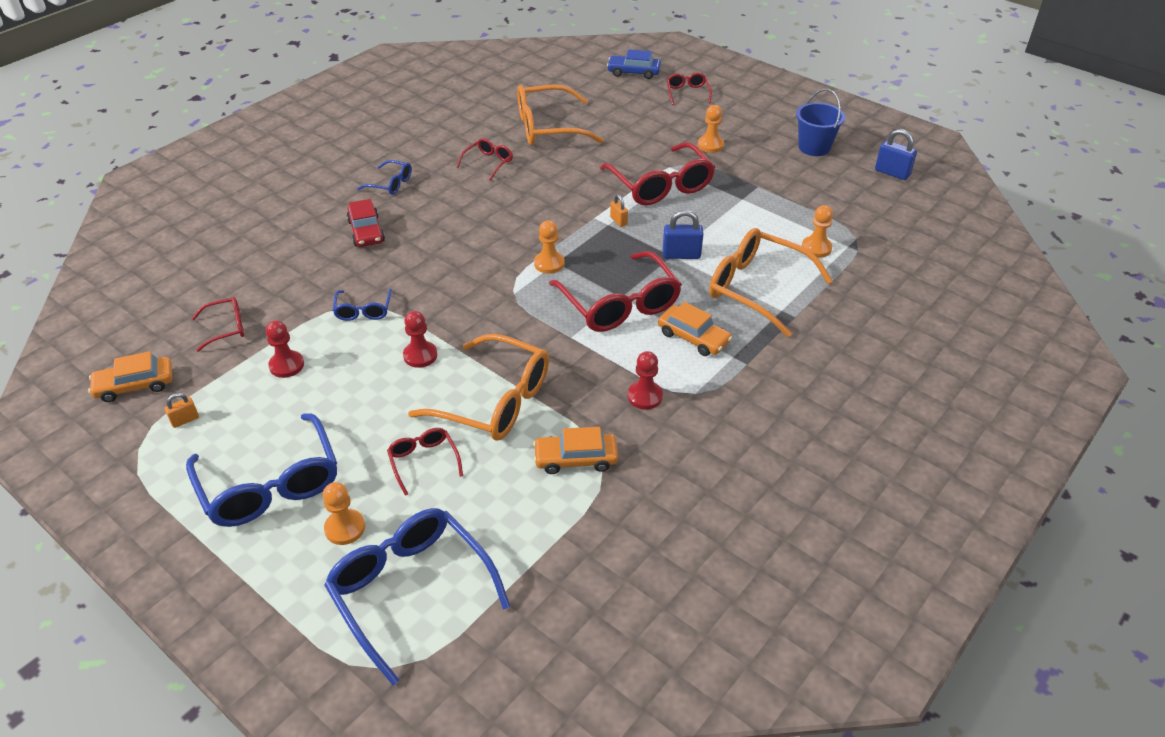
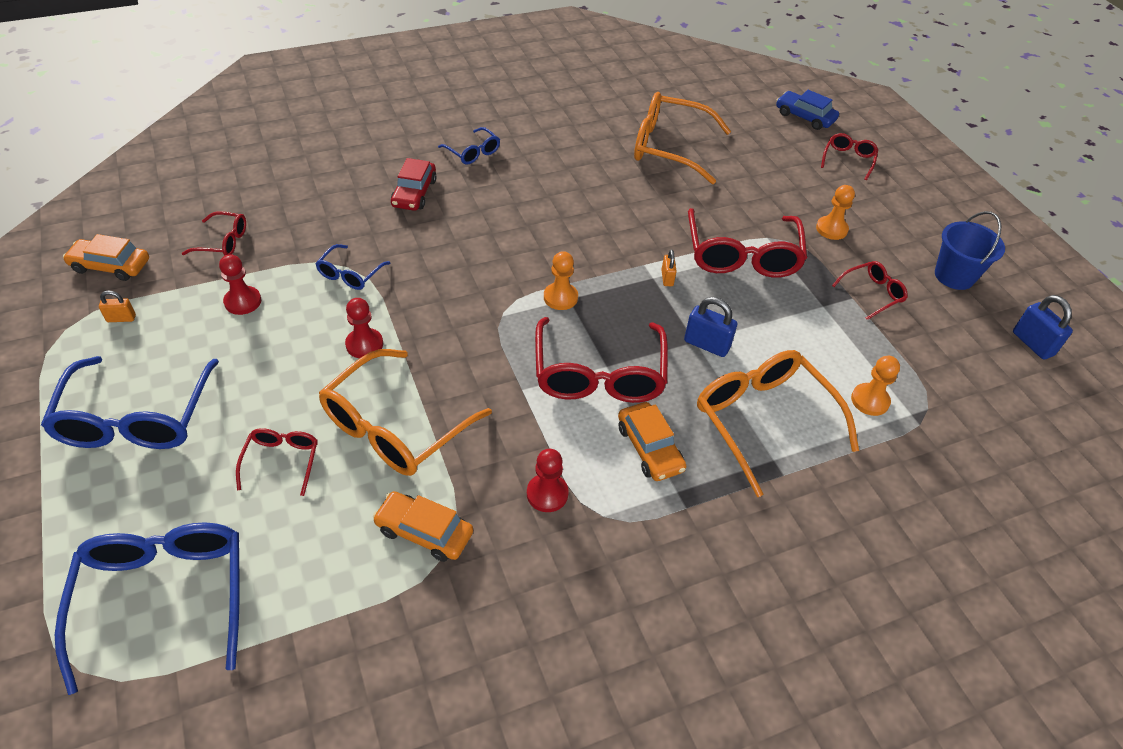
camera: 25 degrees right, 5 degrees up
orange pawn [323,482,365,545] -> none
orange glasses [408,334,549,441] -> orange glasses turned 75 degrees clockwise [319,349,492,476]
red glasses [457,138,513,181] -> red glasses moved to [832,261,908,320]

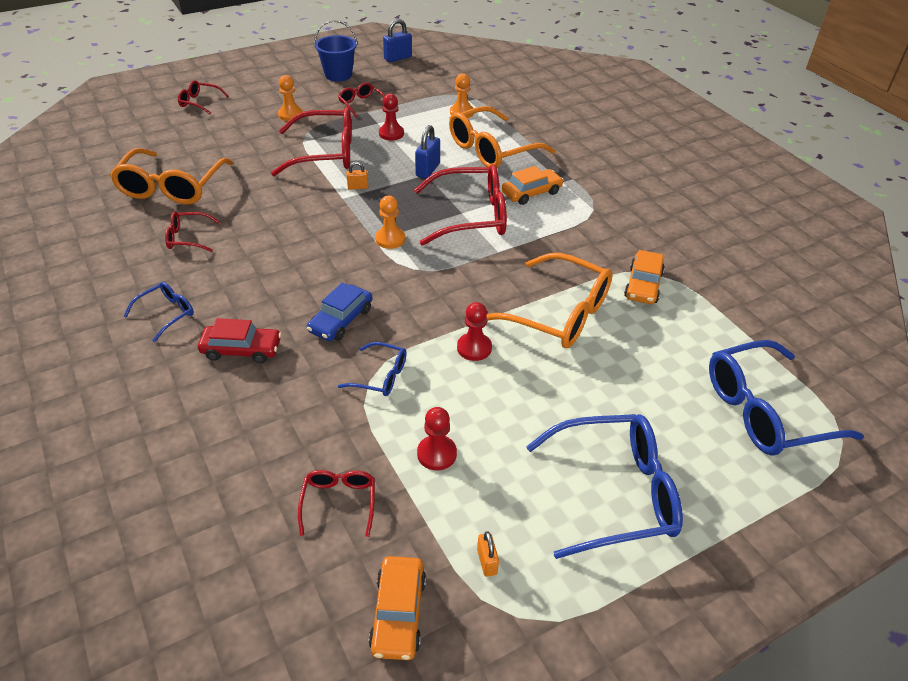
camera: 95 degrees left, 5 degrees down
red glasses [236,428,318,496] -> red glasses moved to [165,212,220,252]
red pawn [527,449,569,512] -> red pawn moved to [379,94,404,141]
blue car [776,90,839,130] -> blue car moved to [307,282,373,341]

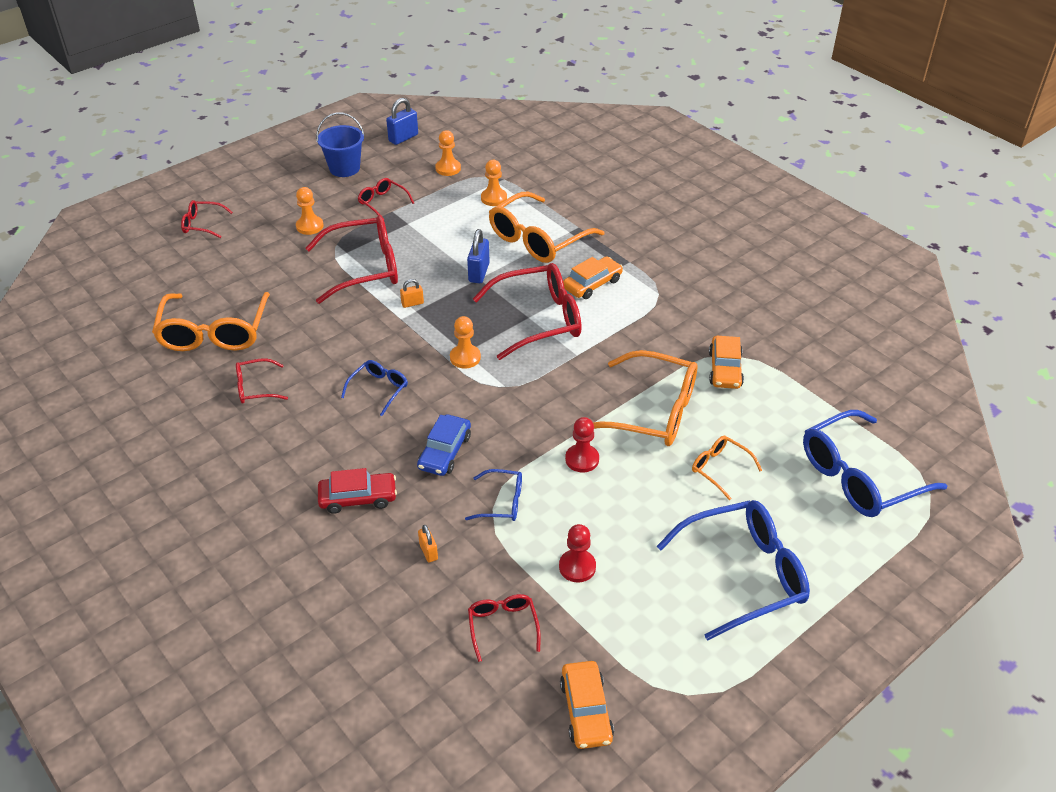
camera: 10 degrees left, 0 degrees up
blue glasses [124,282,194,342] -> blue glasses moved to [341,360,408,416]
red pawn [379,94,404,141] -> none
orange padlock [477,531,499,577] -> orange padlock moved to [418,525,438,562]
none -> orange pawn [435,130,461,176]
none -> orange glasses [692,436,762,500]

